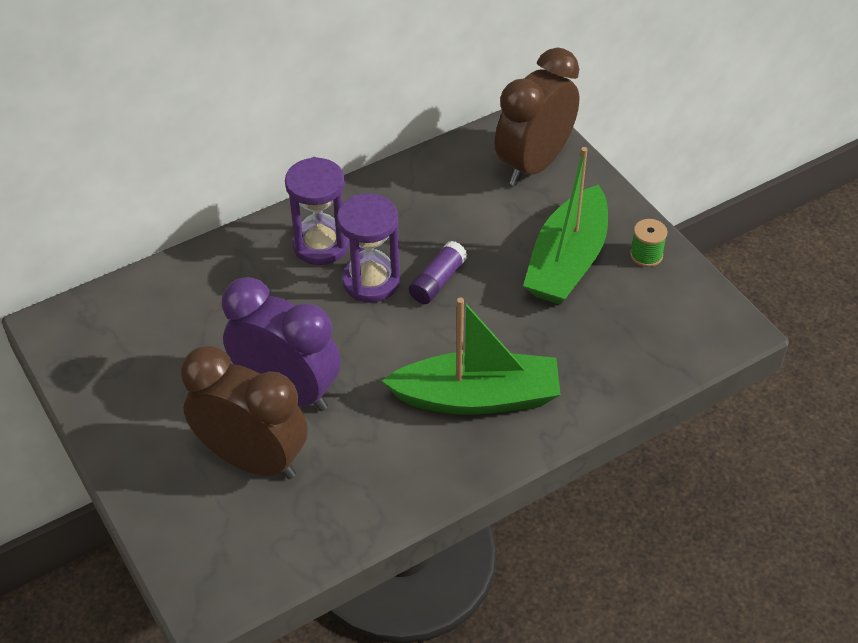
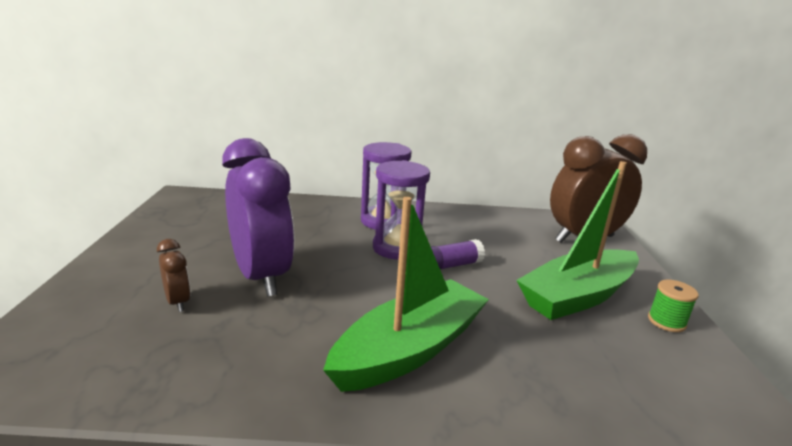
camera: 30 degrees right, 25 degrees down
brown clock [181,346,308,479] -> brown clock [157,239,191,312], size x0.43
green boat [382,298,561,415] -> green boat turned 75 degrees counterclockwise [323,197,489,392]

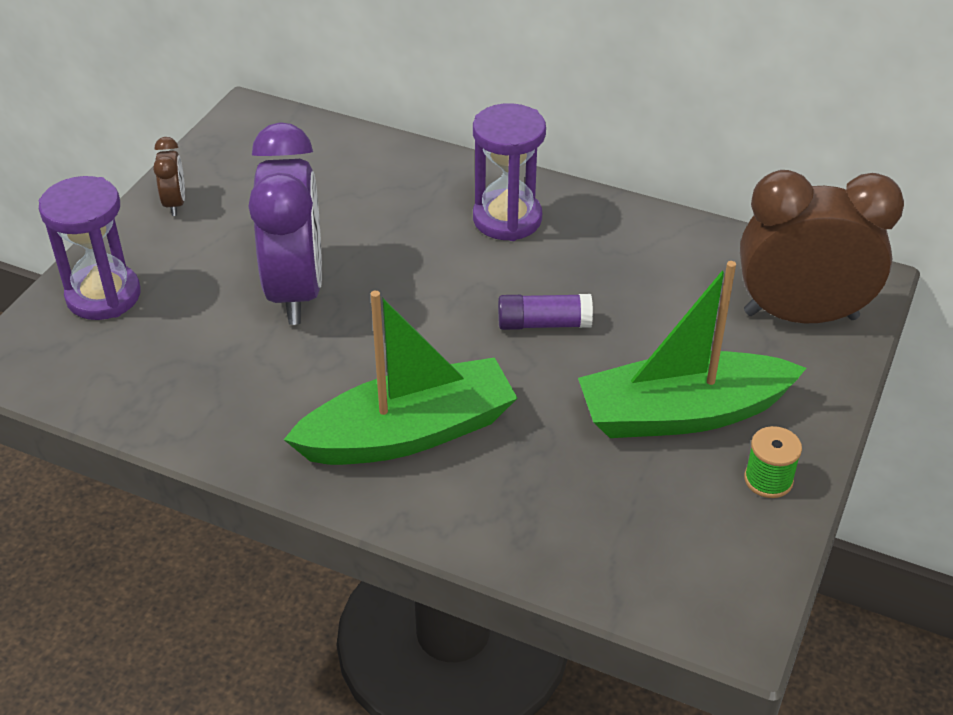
camera: 25 degrees right, 20 degrees up
brown clock [157,239,191,312] -> brown clock moved to [153,137,185,216]
purple hourglass [373,160,430,260] -> purple hourglass moved to [39,176,141,320]

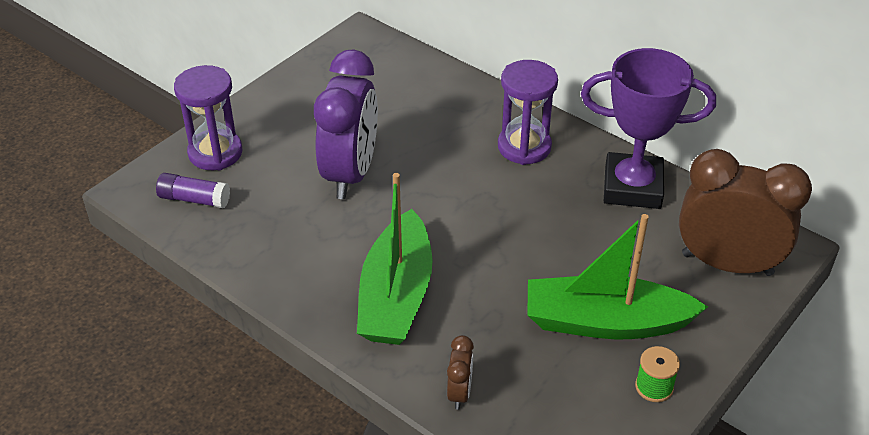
camera: 15 degrees right, 0 degrees up
brown clock [153,137,185,216] -> brown clock moved to [447,335,474,410]
green boat [283,290,517,465] -> green boat turned 105 degrees clockwise [357,173,433,345]
purple glue stick [498,294,593,330] -> purple glue stick moved to [156,173,230,208]
none -> purple trophy [581,48,716,209]

